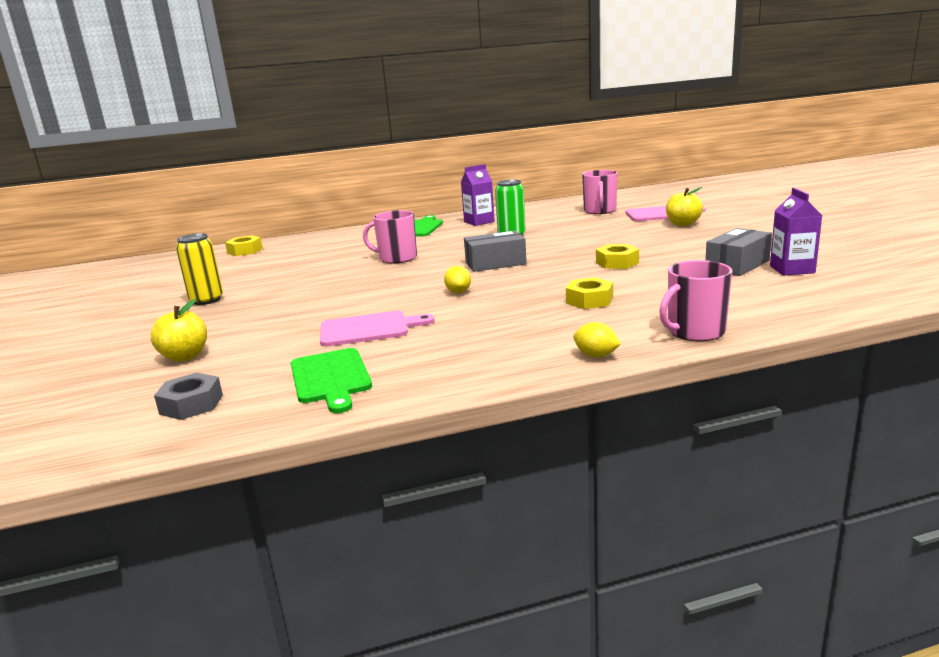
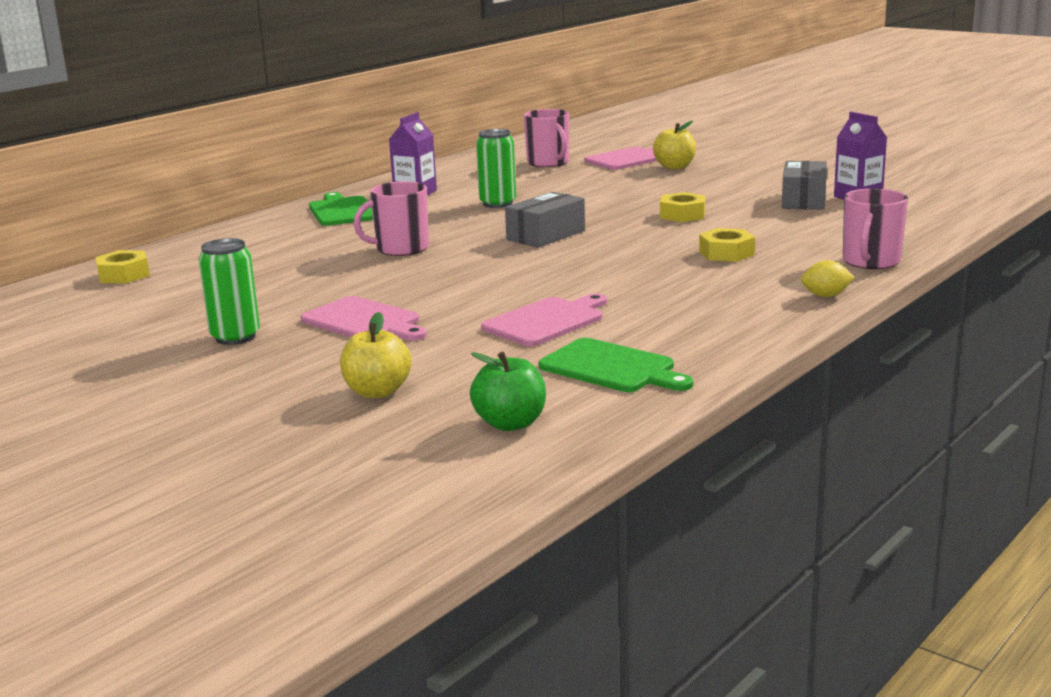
camera: 35 degrees left, 0 degrees up
grey nut [154,373,223,420] -> green apple [470,352,546,431]
yellow can [176,233,223,305] -> green can [199,238,260,345]
yellow lemon [444,266,471,293] -> none
none -> pink cutting board [301,296,427,340]

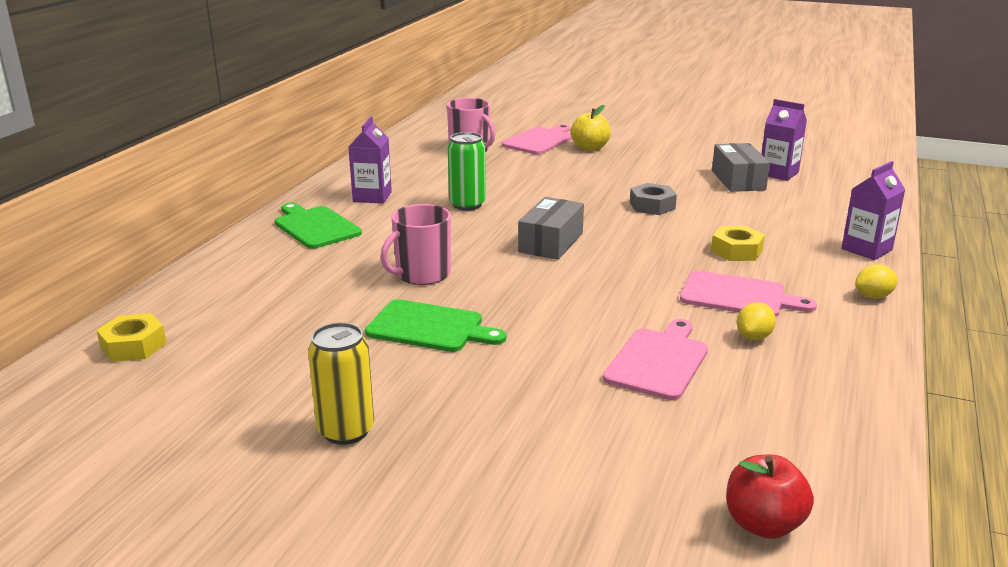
camera: 20 degrees left, 5 degrees up
green can [199,238,260,345] -> yellow can [308,322,374,445]
pink cutting board [301,296,427,340] -> pink cutting board moved to [680,270,817,317]
yellow apple [340,312,412,398] -> none
green apple [470,352,546,431] -> red apple [726,455,814,539]
green cutting board [539,338,693,392] -> green cutting board moved to [365,299,506,352]
yellow nut [660,192,706,222] -> grey nut [630,183,677,215]
pink mug [843,188,908,269] -> purple carton [841,161,905,260]
none -> yellow lemon [737,302,776,340]

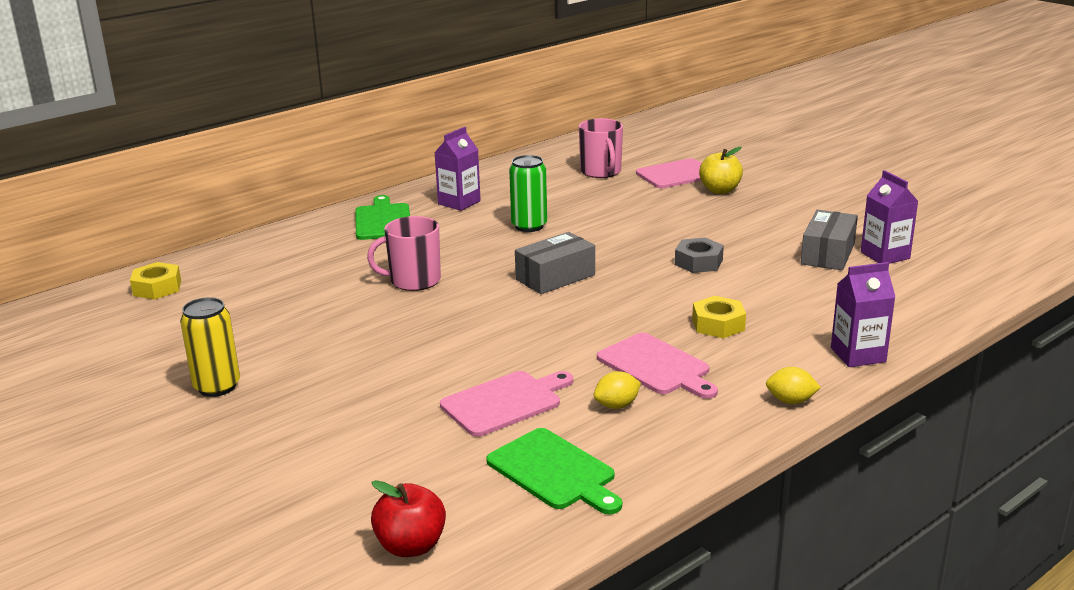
camera: 30 degrees right, 0 degrees up
green cutting board [365,299,506,352] -> green cutting board moved to [486,428,622,514]

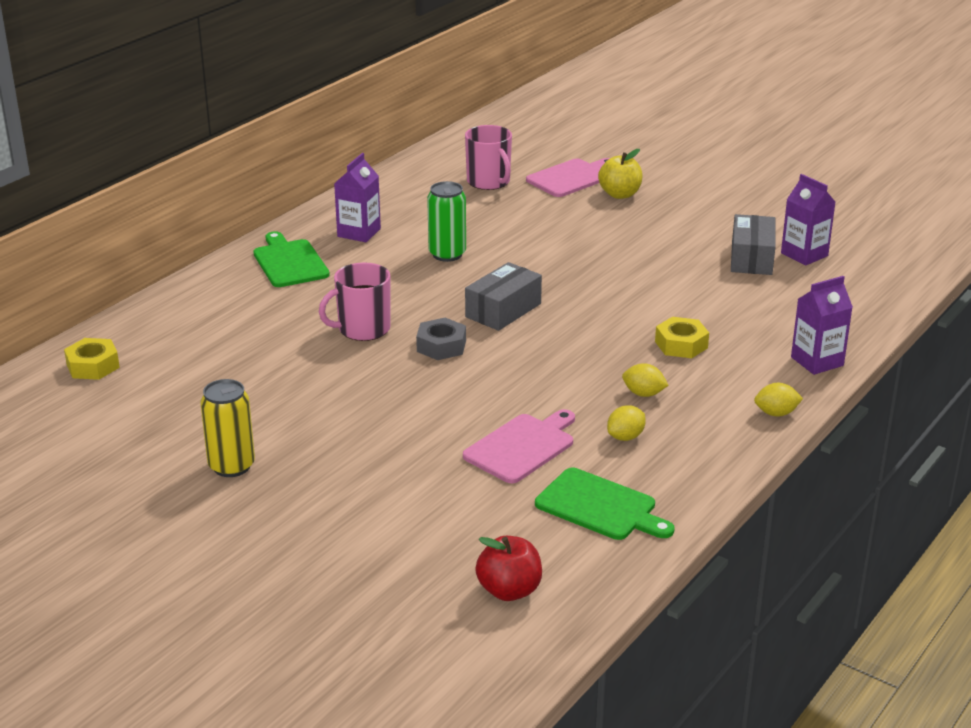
camera: 15 degrees left, 5 degrees up
pink cutting board [597,333,718,399] -> yellow lemon [622,363,669,397]
grey nut [675,238,724,273] -> grey nut moved to [416,318,466,360]

